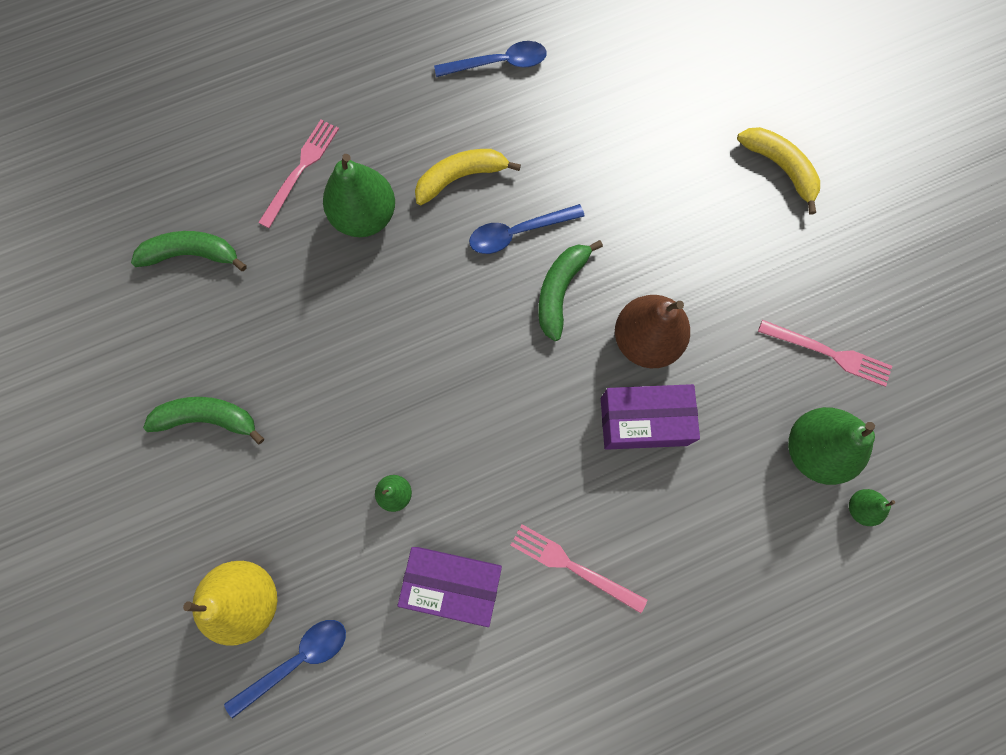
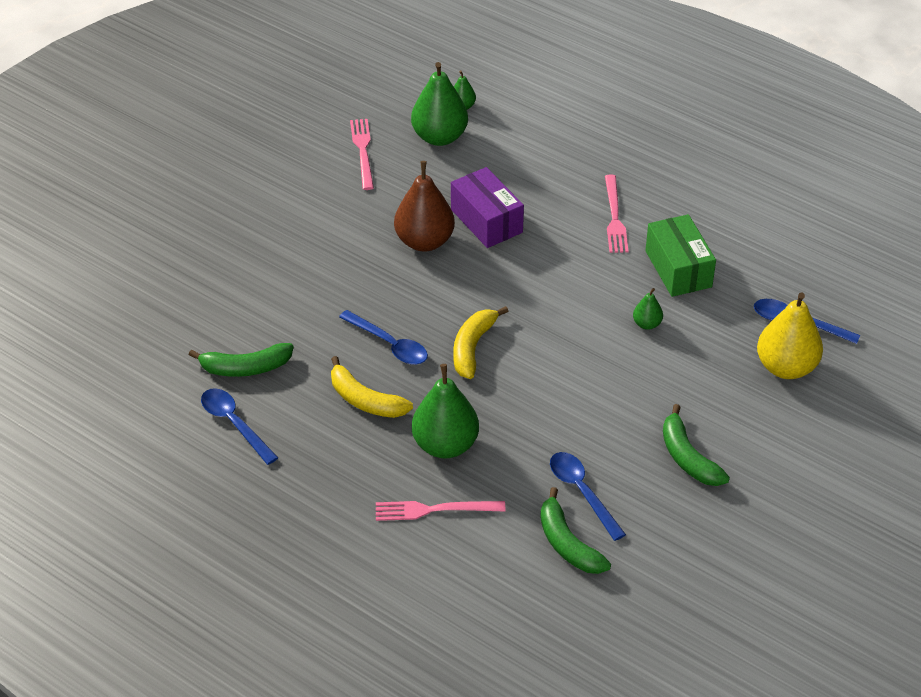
camera: 120 degrees left, 30 degrees down
purple box [398,547,502,627] -> green box [645,214,716,297]
green banana [538,240,603,341] -> green banana moved to [189,343,294,377]
yellow banana [737,127,820,215] -> yellow banana moved to [453,306,508,379]
none -> blue spoon [550,452,626,541]

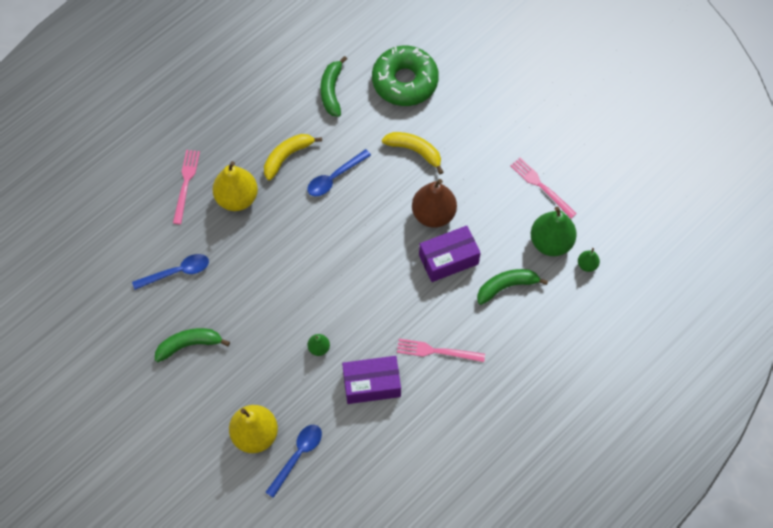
camera: 100 degrees right, 20 degrees up
blue spoon [201,388,278,465] -> none
pink fork [350,119,374,190] -> pink fork turned 135 degrees counterclockwise [510,158,577,218]
green pear [412,364,479,459] -> yellow pear [213,161,258,211]
yellow banana [453,306,508,379] -> yellow banana moved to [382,132,443,174]
green banana [540,487,611,574] -> green banana moved to [477,269,548,305]
green box [645,214,716,297] -> purple box [342,356,401,404]
none -> green donut [372,46,439,106]

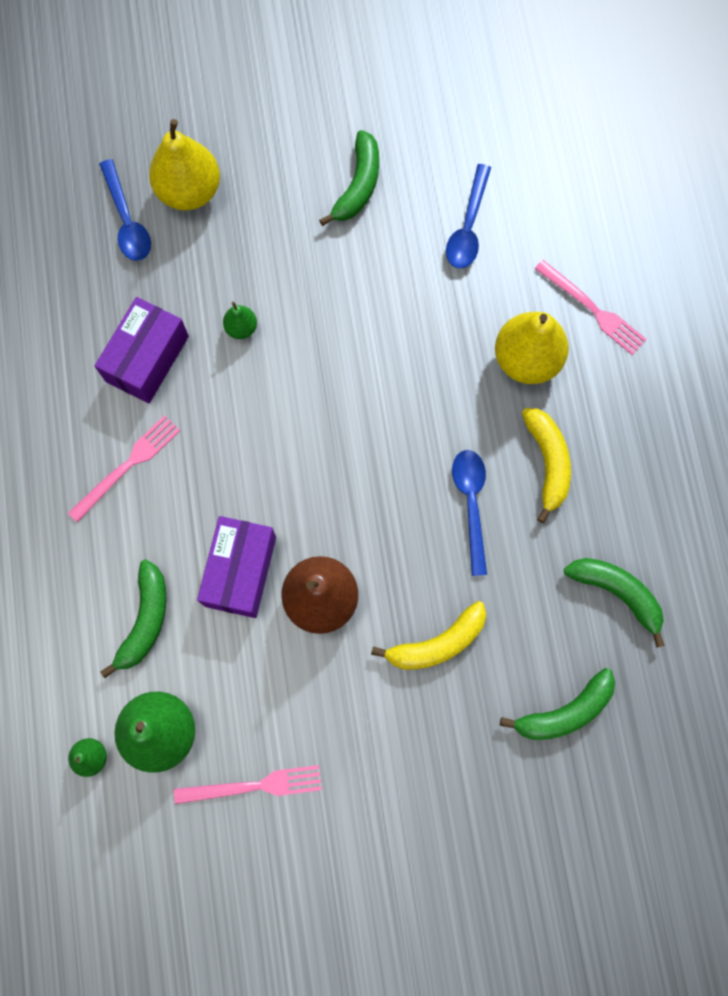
camera: 125 degrees right, 10 degrees up
green donut [372,46,439,106] -> green banana [500,668,615,740]

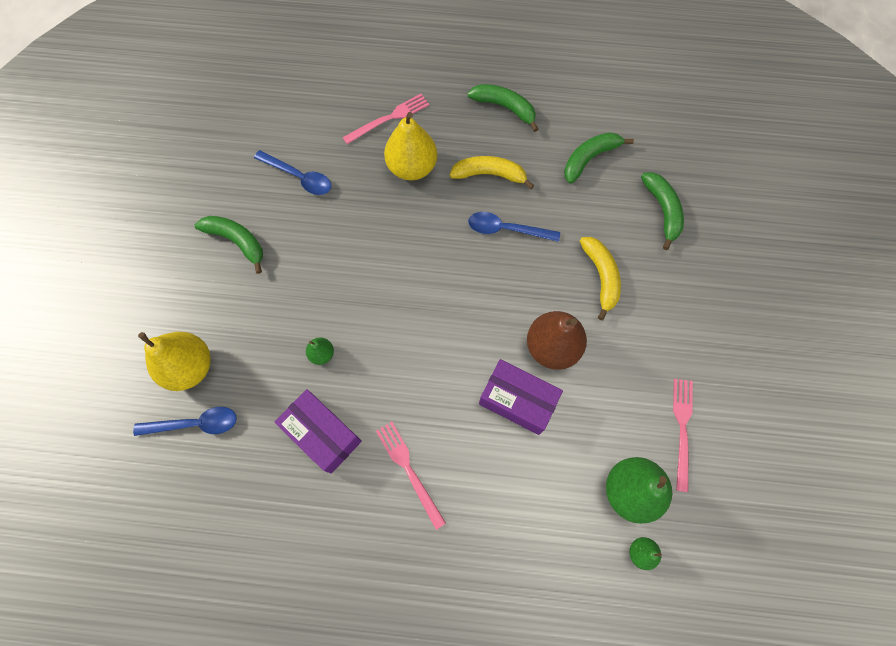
camera: 75 degrees left, 5 degrees down
green banana [100,559,167,678] -> green banana moved to [467,84,538,132]

